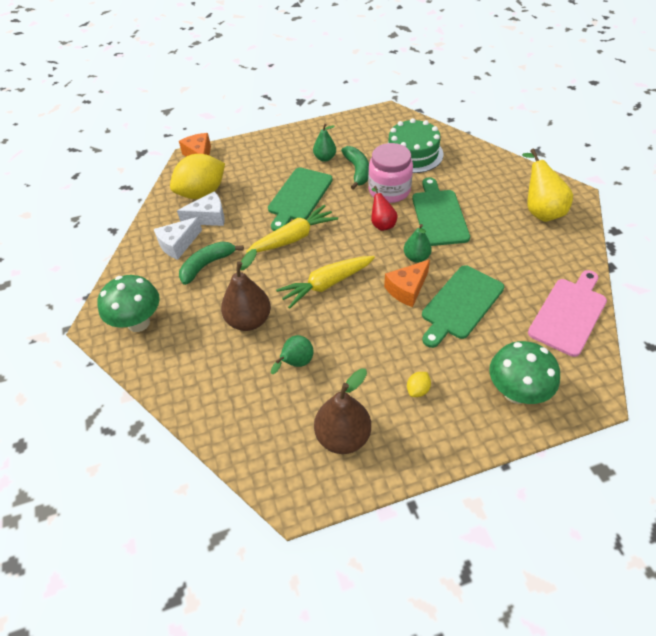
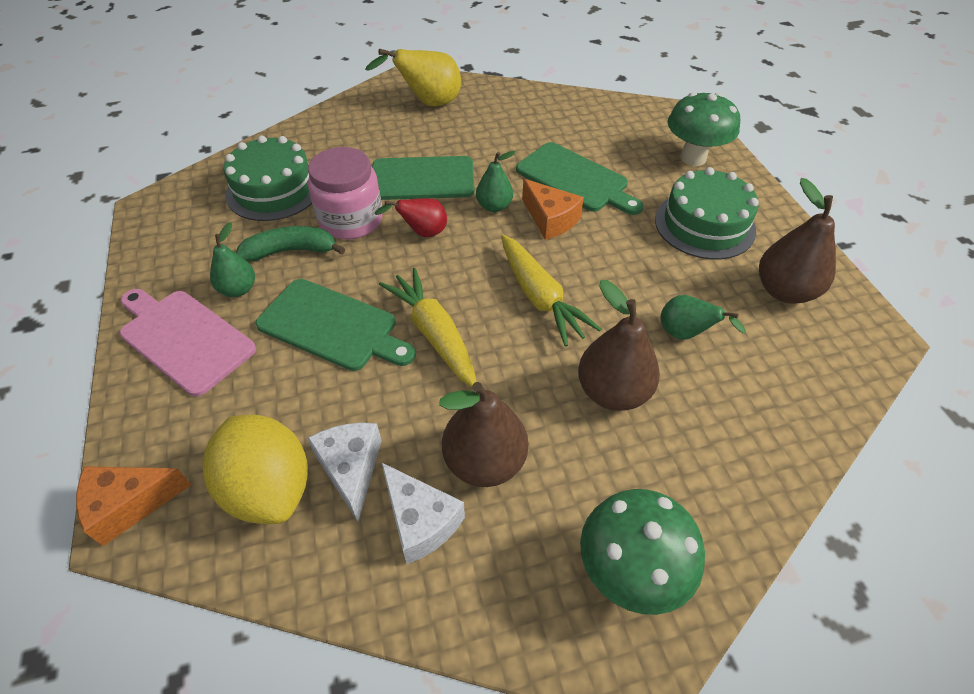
camera: 90 degrees left, 0 degrees up
green banana [179,241,244,285] -> brown pear [439,382,528,487]
yellow lemon [407,372,431,397] -> green cake [655,167,759,260]
pink cutting board [528,270,607,357] -> pink cutting board moved to [120,289,256,397]

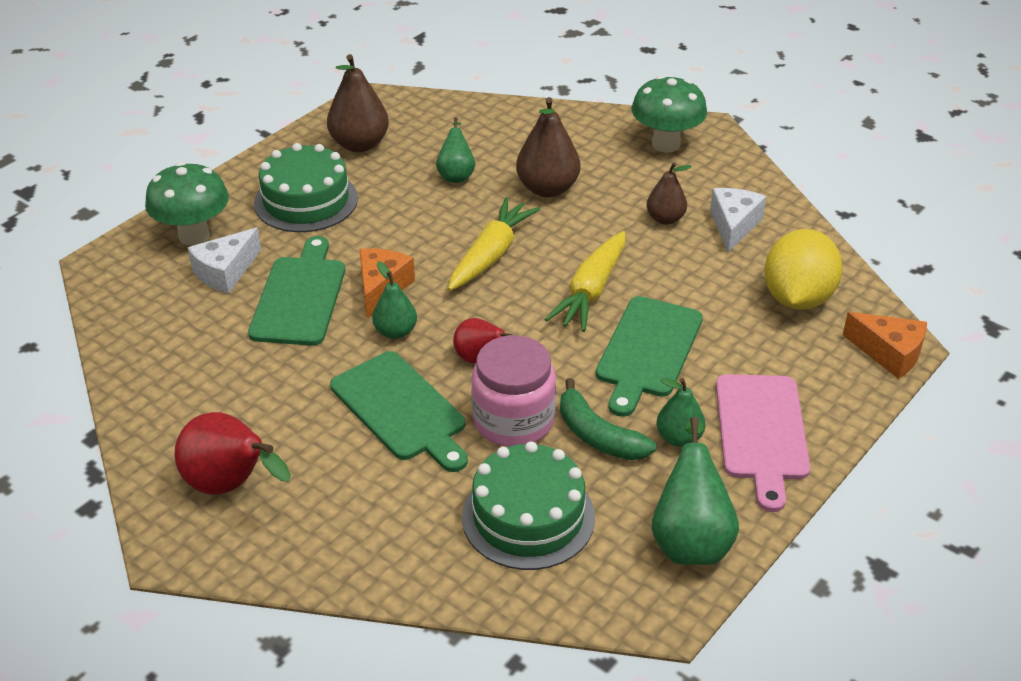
camera: 125 degrees left, 10 degrees down
green cutting board [255,279,416,371] -> green cutting board turned 150 degrees counterclockwise [596,296,703,417]
white cheese [307,423,382,522] -> white cheese moved to [188,228,261,294]
yellow pear [365,49,461,107] -> red pear [174,412,291,495]
brown pear [439,382,528,487] -> brown pear [647,162,692,225], size x0.62
none -> green pear [652,417,739,565]

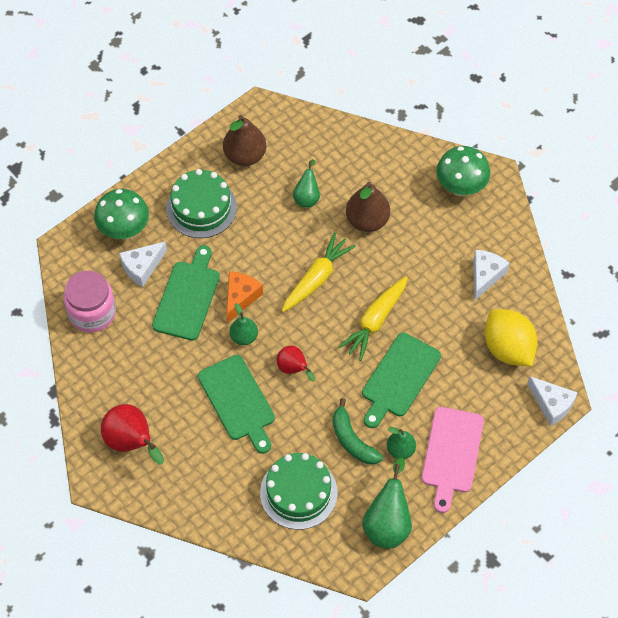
camera: 10 degrees right, 20 degrees up
pink jar [471,335,556,447] -> pink jar moved to [63,271,116,332]
brown pear [647,162,692,225] -> none
yellow lemon [764,229,843,310] -> yellow lemon turned 60 degrees counterclockwise [485,309,538,366]
orange cheese [843,312,927,379] -> white cheese [527,376,578,426]

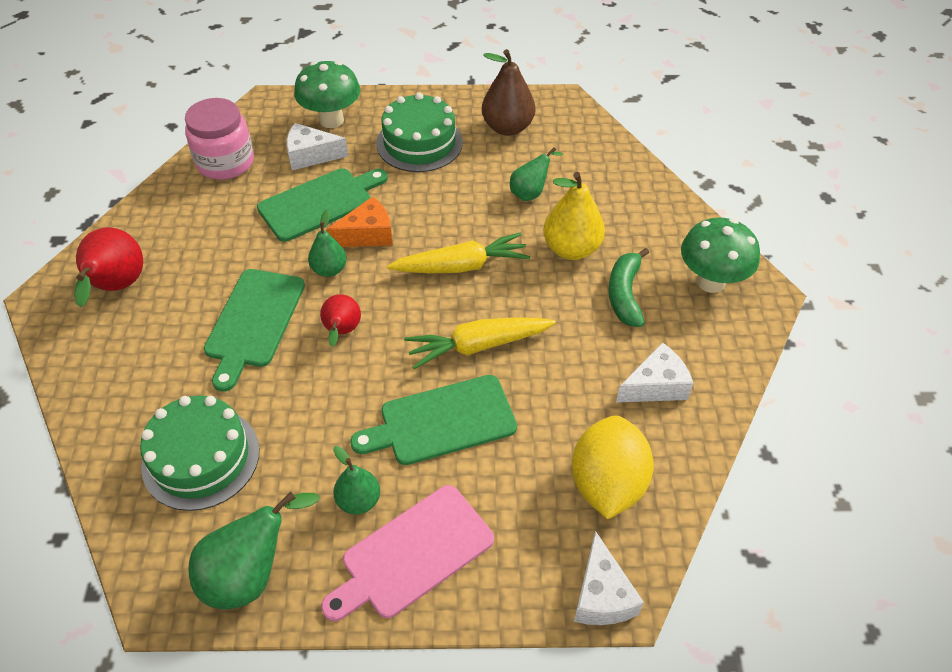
camera: 40 degrees right, 10 degrees down
green banana [333,398,383,464] -> green banana moved to [608,248,649,327]
brown pear [346,182,390,232] -> yellow pear [543,172,605,260]

